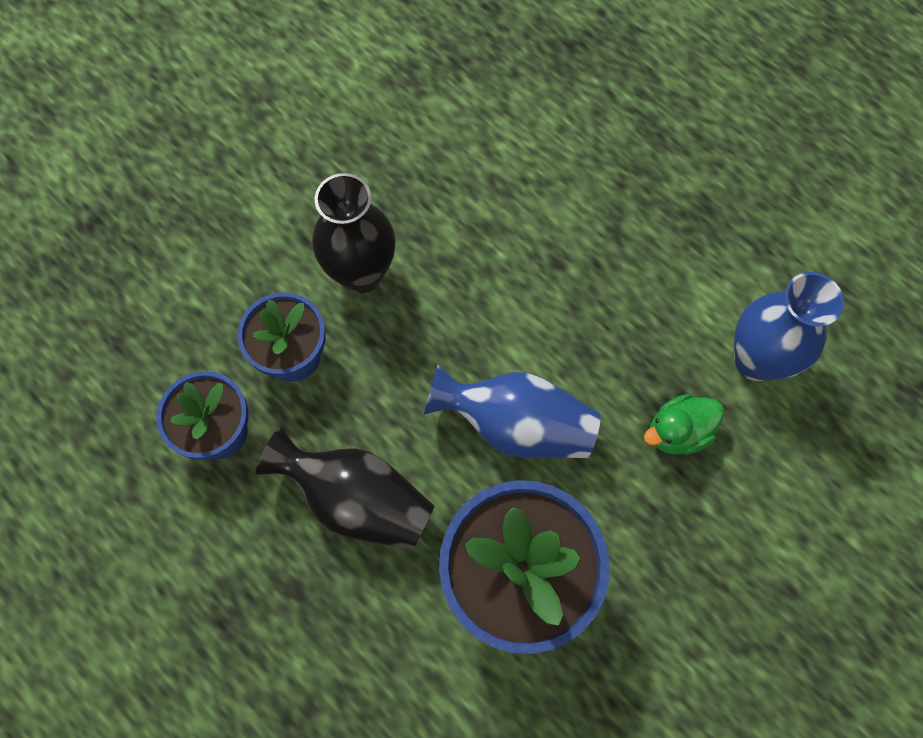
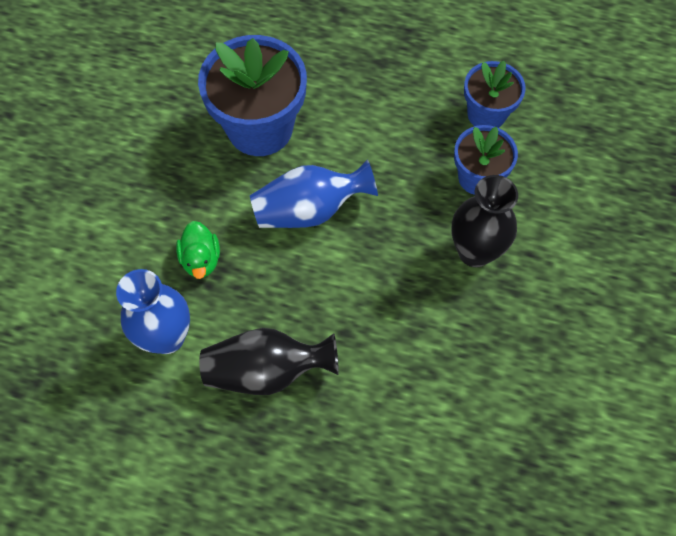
camera: 150 degrees right, 5 degrees down
black vase [256,426,435,550] -> black vase moved to [199,328,339,395]
green duck [644,394,724,454] -> green duck turned 135 degrees clockwise [176,221,220,279]

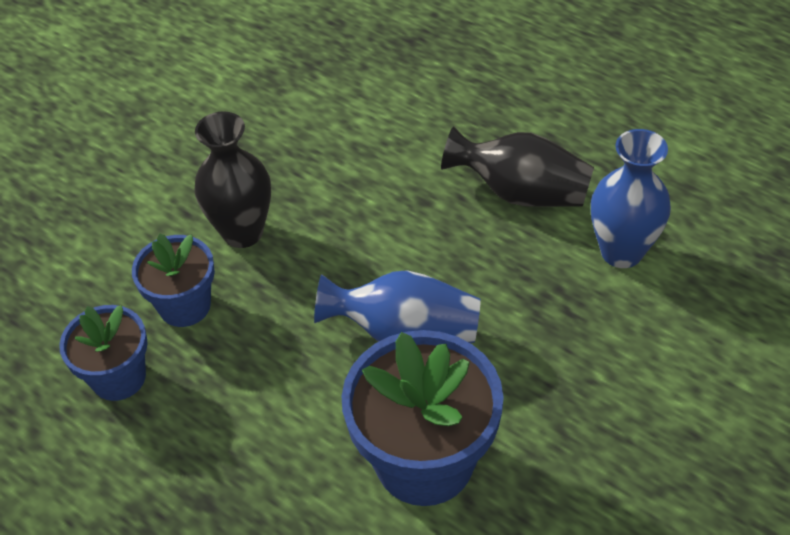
camera: 155 degrees left, 15 degrees down
green duck [176,221,220,279] -> none

